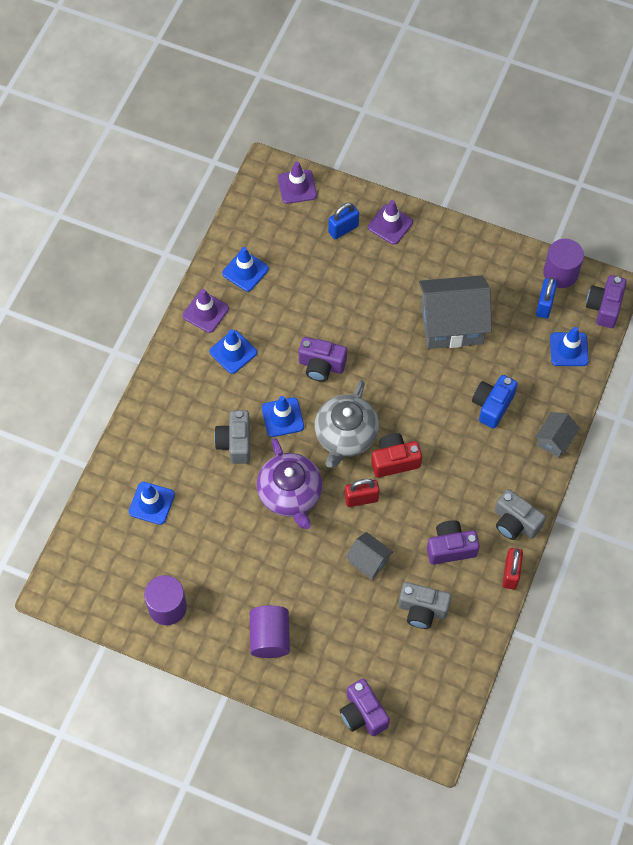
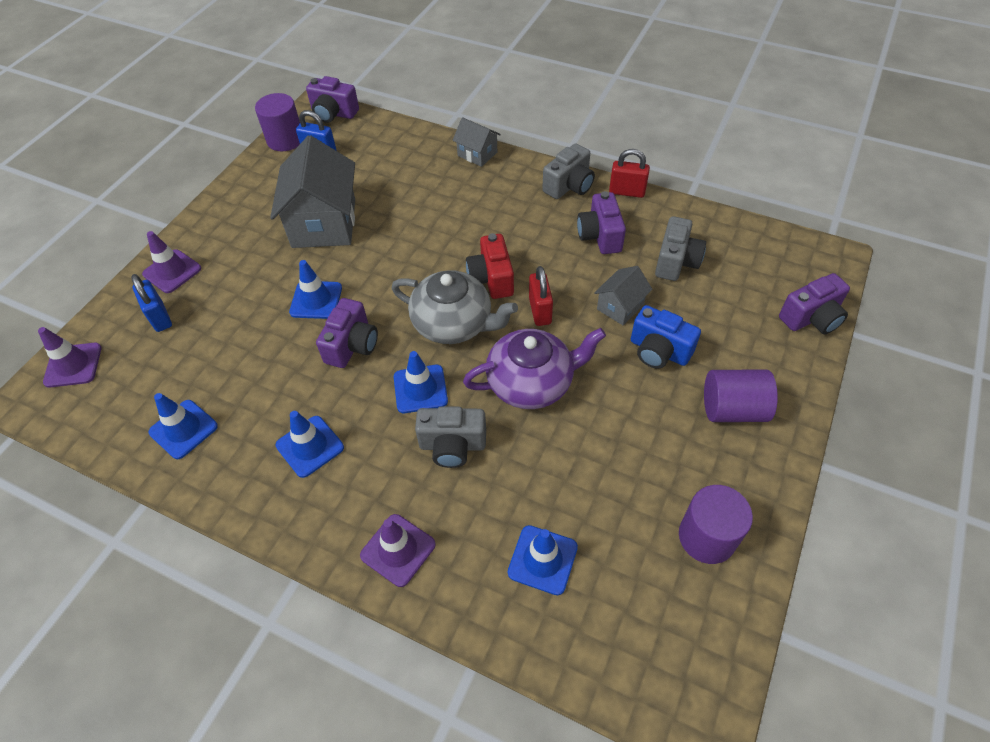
camera: 85 degrees left, 10 degrees down
purple traffic cone [183,289,229,333] -> purple traffic cone moved to [360,514,436,587]
blue camera [472,375,518,429] -> blue camera moved to [631,305,701,369]
blue traffic cone [550,327,589,366] -> blue traffic cone moved to [289,260,342,319]

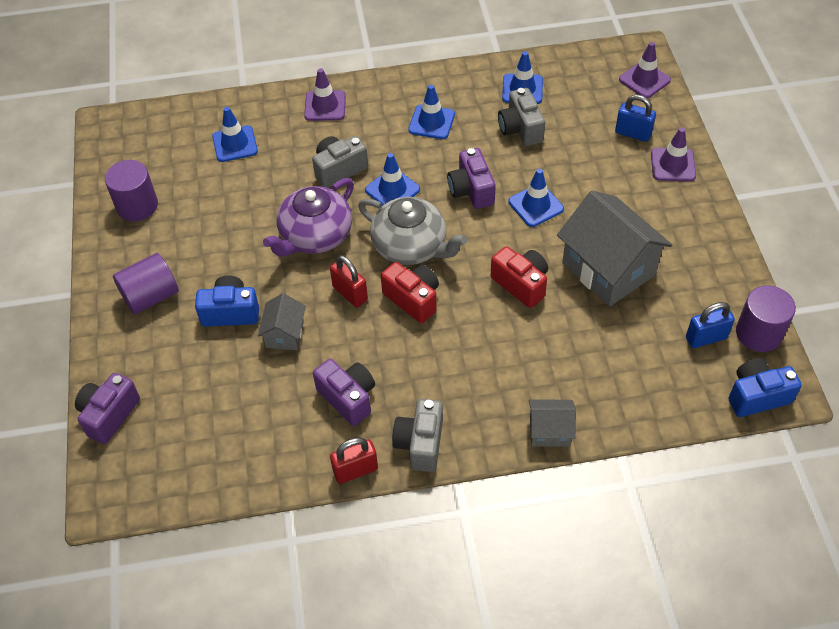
camera: 145 degrees right, 0 degrees up
purple camera [306,76,359,123] -> blue camera [728,358,802,417]
grey teapot [391,270,518,344] -> grey teapot turned 135 degrees counterclockwise [358,197,467,265]
grey camera [655,216,706,281] -> grey camera moved to [498,88,545,146]
none -> red camera [491,246,548,308]

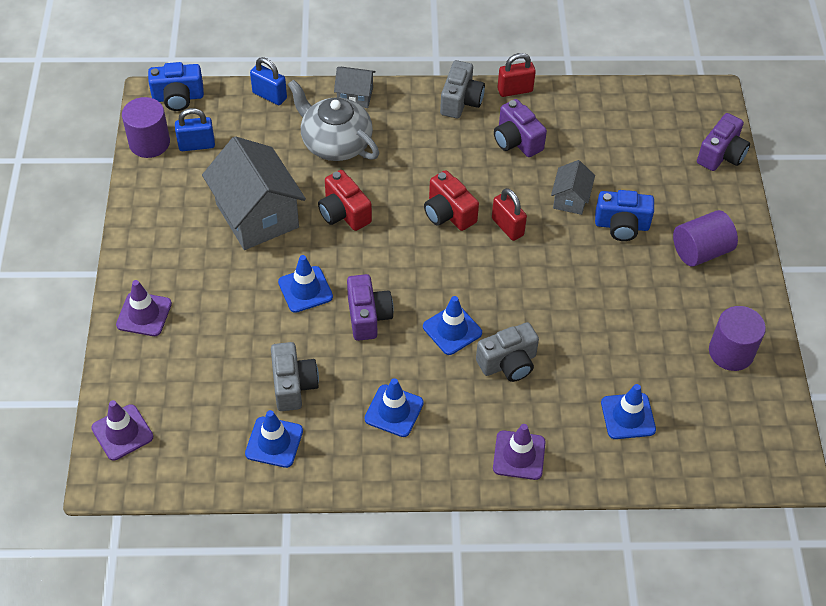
camera: 175 degrees left, 0 degrees up
purple teapot [263,178,354,257] -> none
grey teapot [358,197,467,265] -> grey teapot moved to [288,80,379,161]
blue padlock [615,95,656,142] -> blue padlock moved to [250,57,287,105]

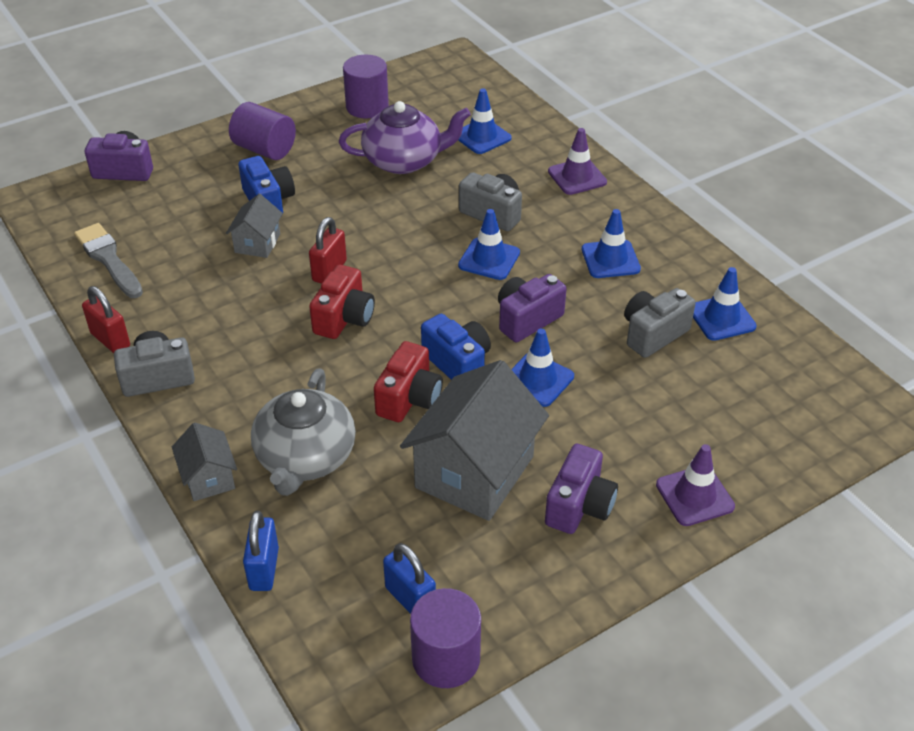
camera: 120 degrees left, 10 degrees down
purple traffic cone [91,400,153,461] -> none
blue camera [148,62,204,111] -> blue camera moved to [421,314,491,380]
purple camera [494,99,547,157] -> purple camera moved to [545,444,618,534]
grey house [551,160,595,215] -> grey house turned 60 degrees counterclockwise [226,194,283,258]
none -> grey brush [74,223,143,298]
none -> purple teapot [339,101,471,174]

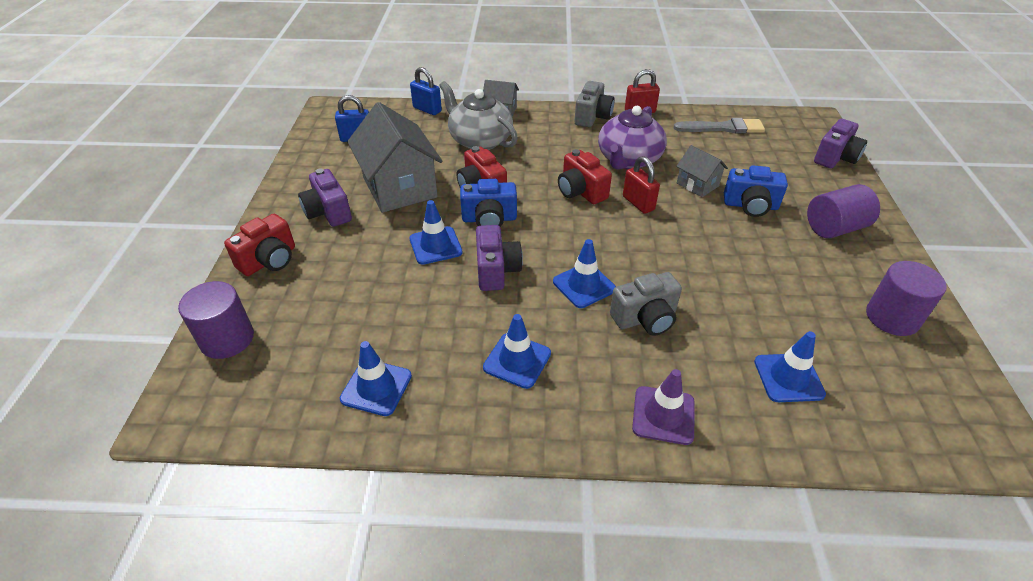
camera: 125 degrees right, 0 degrees up
purple teapot [339,101,471,174] -> purple teapot moved to [598,106,667,170]
purple cylinder [410,588,481,688] -> purple cylinder moved to [178,281,254,359]
grey camera [624,288,696,358] -> none
purple traffic cone [656,444,735,526] -> red camera [224,214,295,276]

